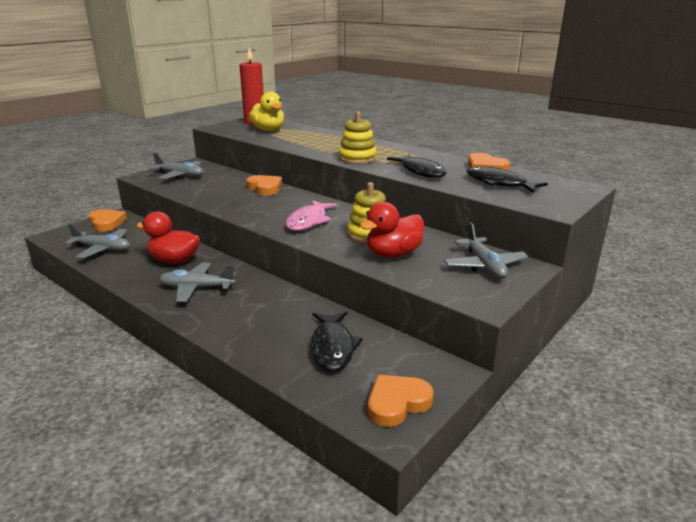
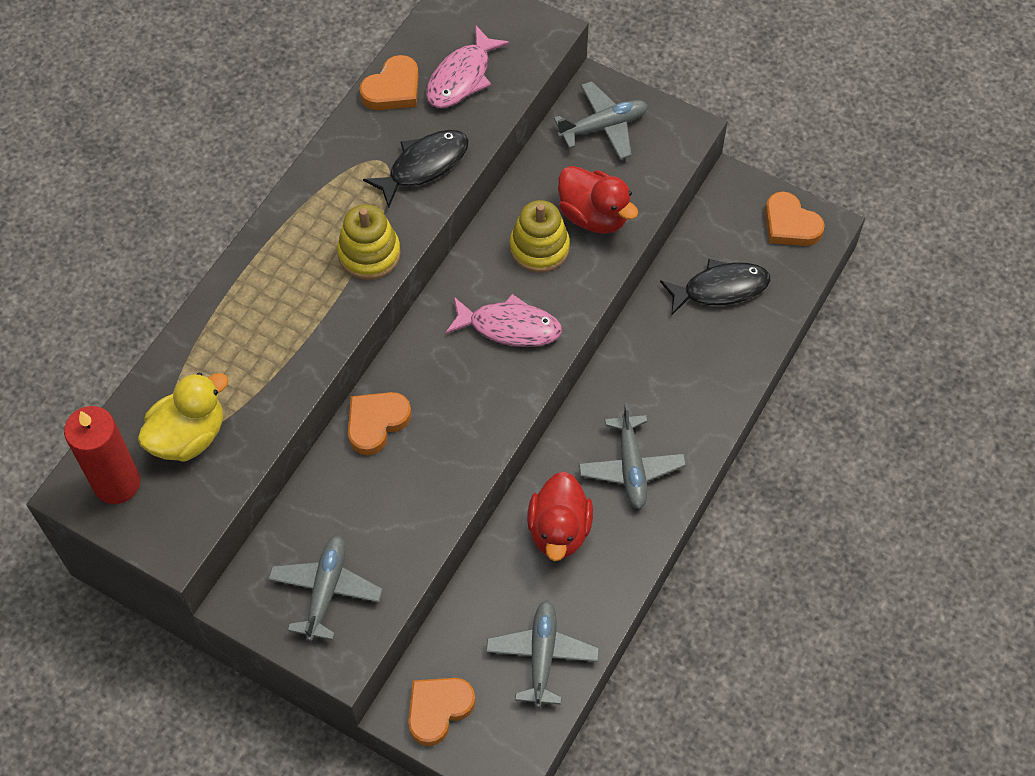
camera: 100 degrees left, 35 degrees up
black fish [466,166,548,193] -> pink fish [426,26,510,108]

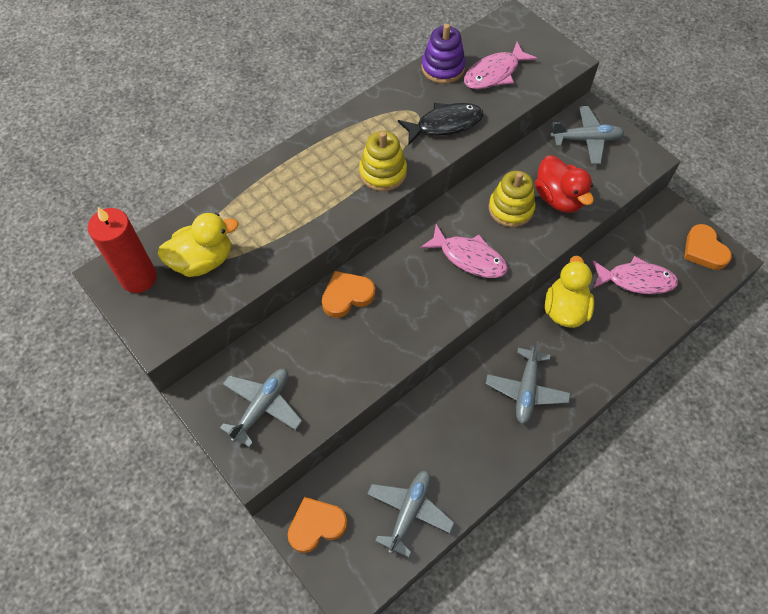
camera: 20 degrees right, 0 degrees up
orange heart [359,55,419,110] -> purple stacking toy [421,24,466,84]
red duck [527,471,593,561] -> none
black fish [660,259,770,316] -> pink fish [593,256,678,294]
none -> yellow duck [545,256,594,328]

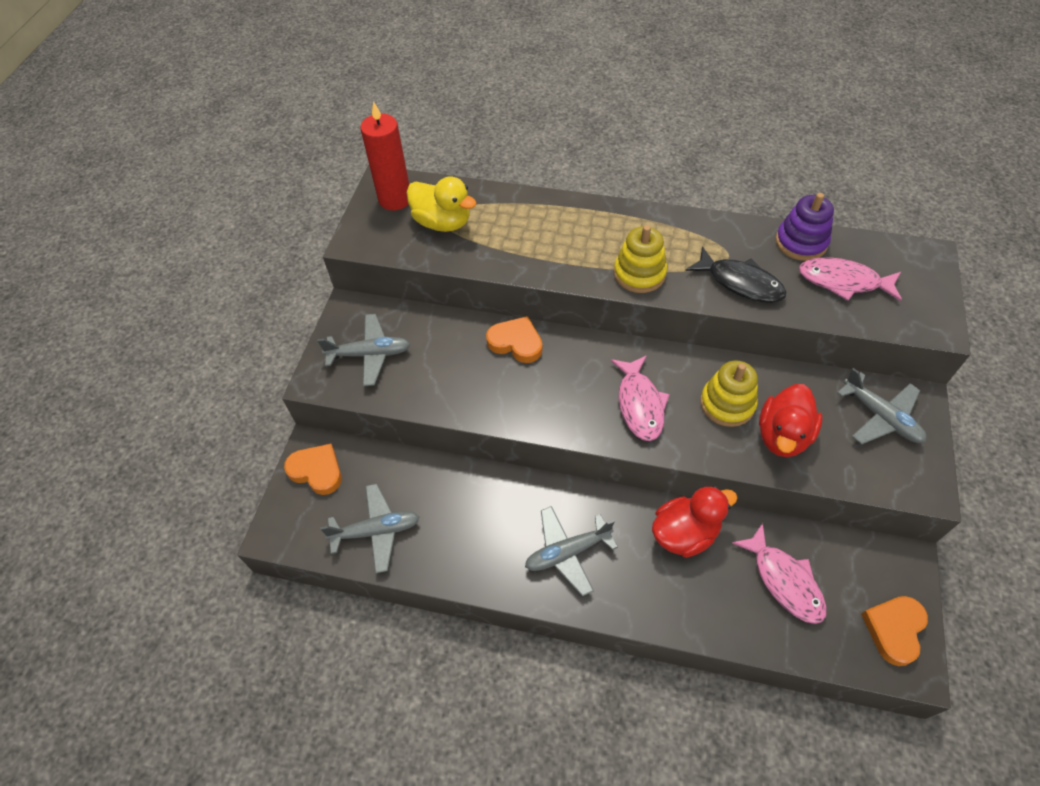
camera: 55 degrees right, 5 degrees down
yellow duck [545,256,594,328] -> red duck [652,486,737,558]

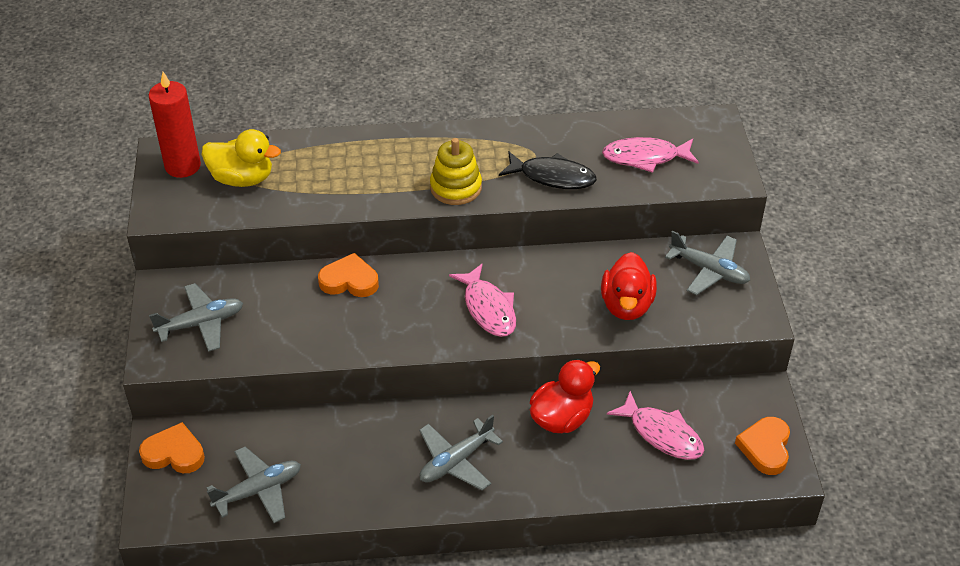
camera: 20 degrees left, 10 degrees down
yellow stacking toy [700,360,758,427] -> none
purple stacking toy [776,193,834,261] -> none

